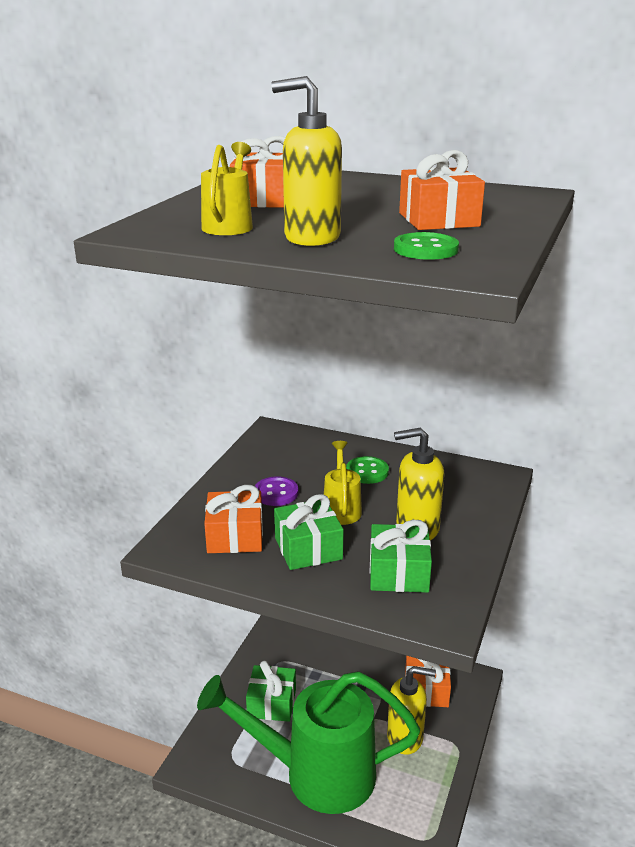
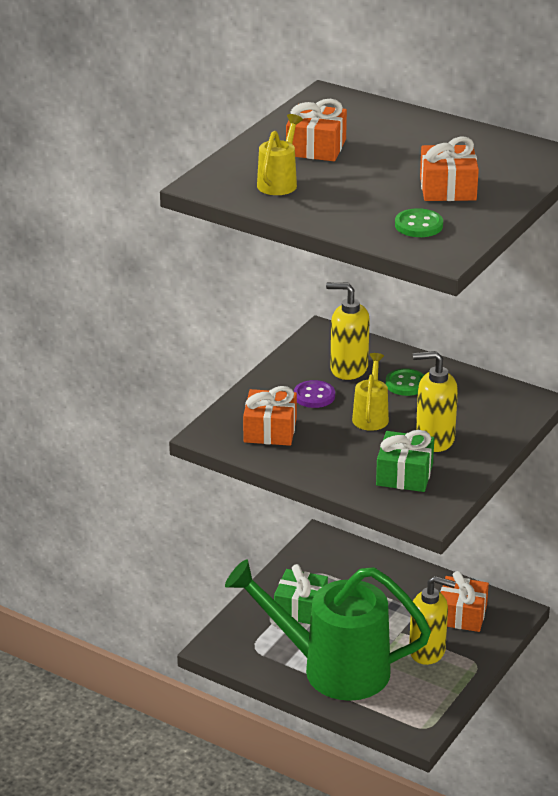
camera: 10 degrees right, 5 degrees up
yellow soap dispenser [272,76,342,246] -> yellow soap dispenser moved to [326,282,370,380]
green gift [274,494,344,570] -> none

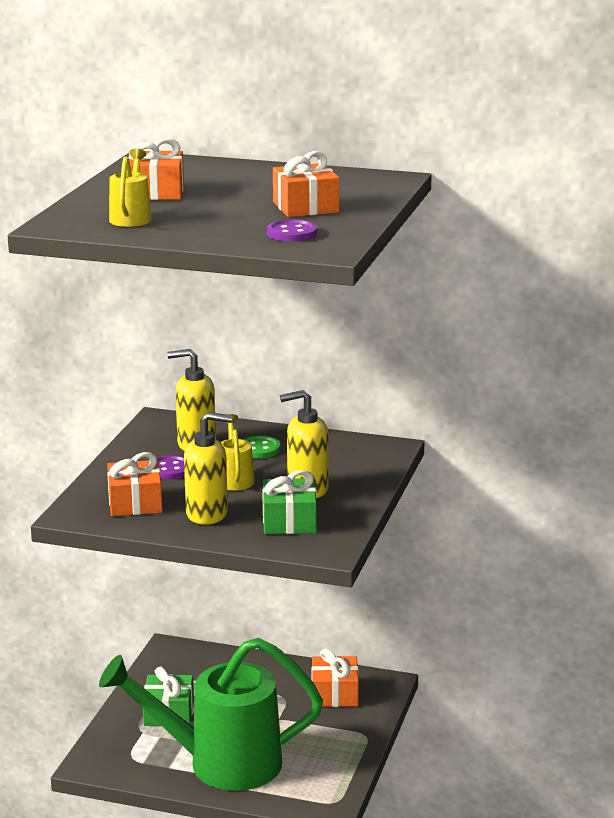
camera: 15 degrees left, 10 degrees down
green button [395,208,443,237] -> purple button [267,220,317,242]
yellow soap dispenser [409,576,456,665] -> yellow soap dispenser moved to [184,412,233,525]

